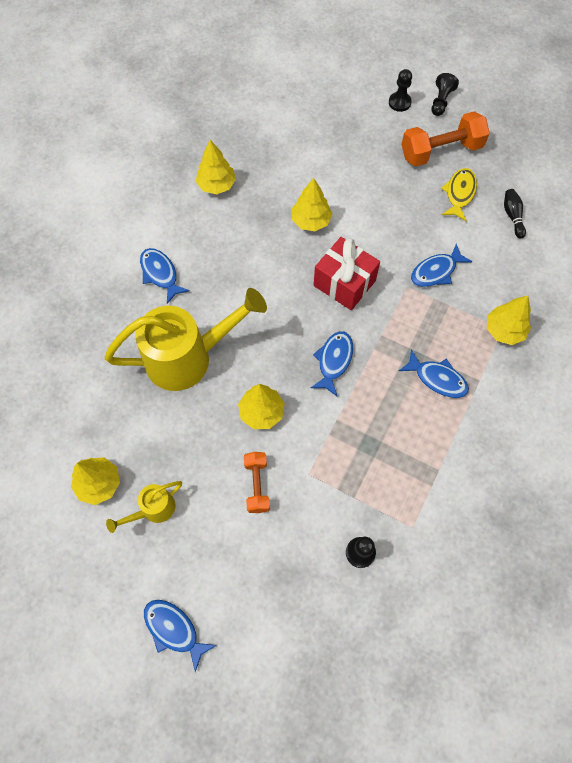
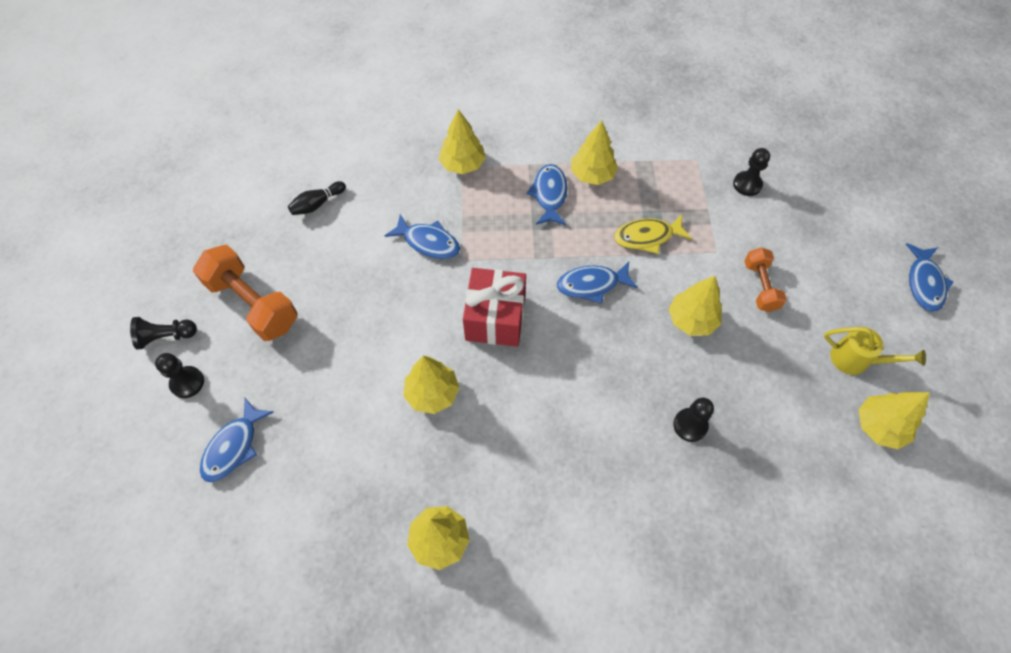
camera: 120 degrees left, 5 degrees down
yellow watering can [104,288,267,391] -> black pawn [673,398,714,442]
blue fish [140,248,190,304] -> blue fish moved to [200,398,273,483]
orange dumbbell [244,452,270,513] -> orange dumbbell turned 60 degrees counterclockwise [744,248,787,312]
yellow fish [441,168,477,221] -> yellow fish moved to [614,215,692,254]
none -> yellow tree [571,120,618,185]

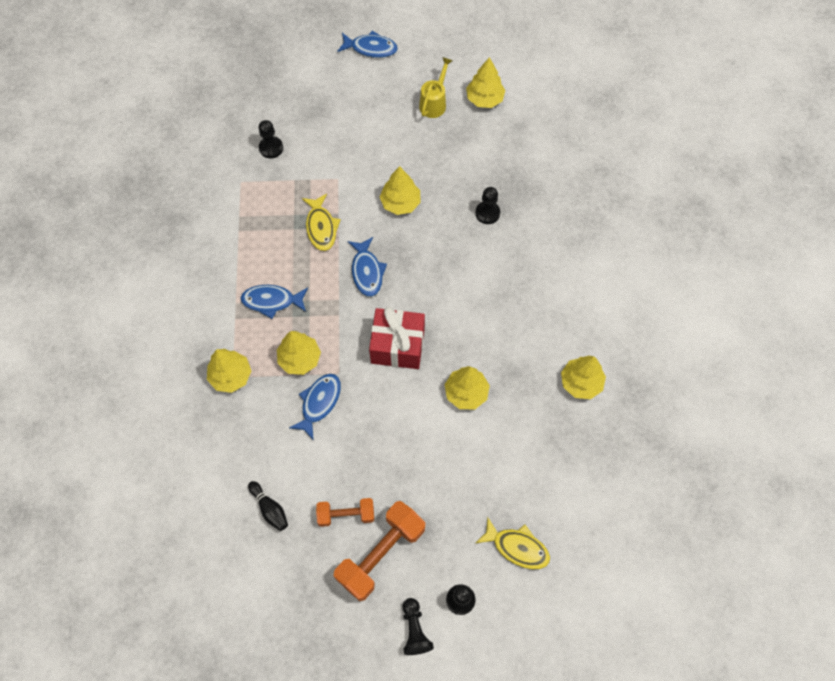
camera: 90 degrees left, 5 degrees up
blue fish [200,398,273,483] -> yellow fish [476,517,550,569]
yellow tree [571,120,618,185] -> yellow tree moved to [277,331,321,375]
orange dumbbell [744,248,787,312] -> orange dumbbell moved to [316,498,374,527]

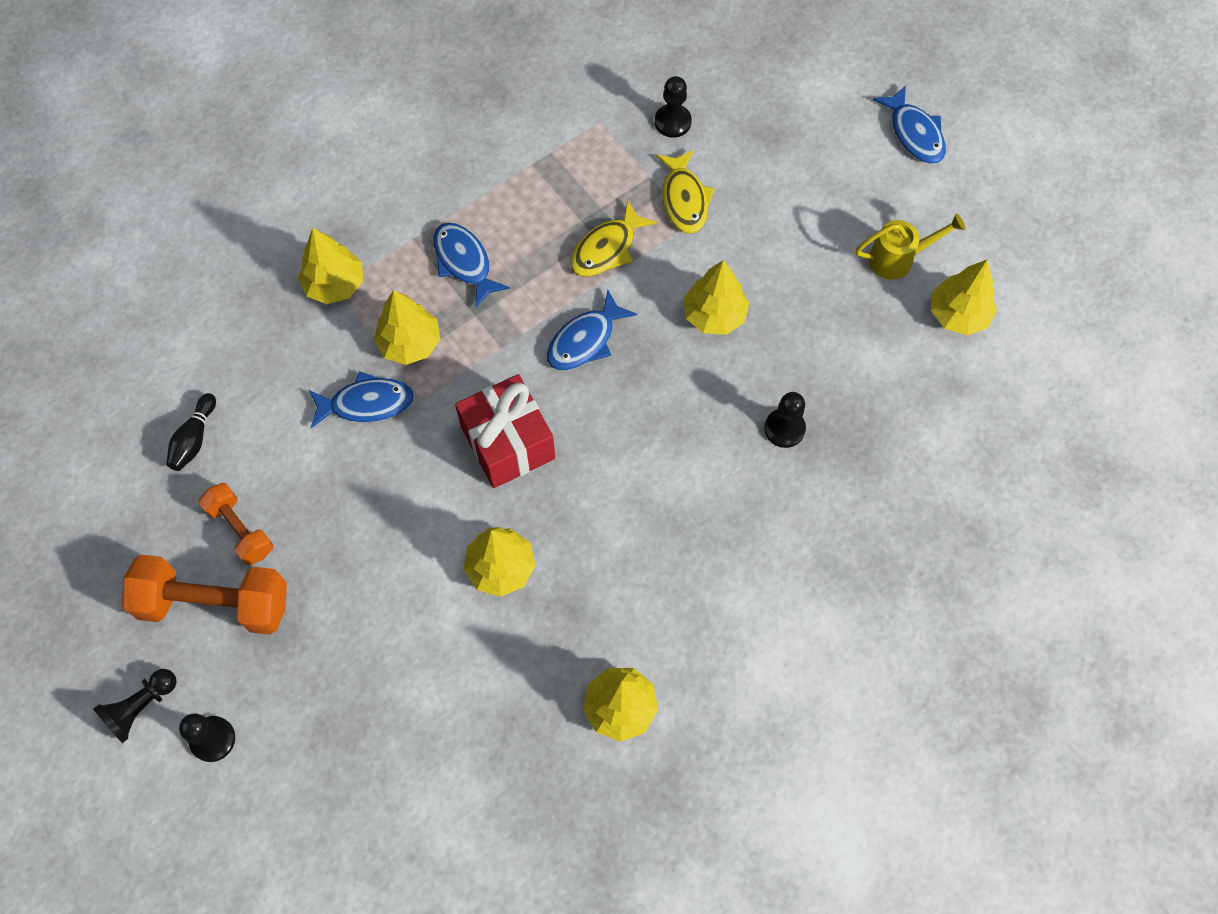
camera: 55 degrees right, 0 degrees up
yellow fish [476,517,550,569] -> yellow fish moved to [656,150,715,234]

